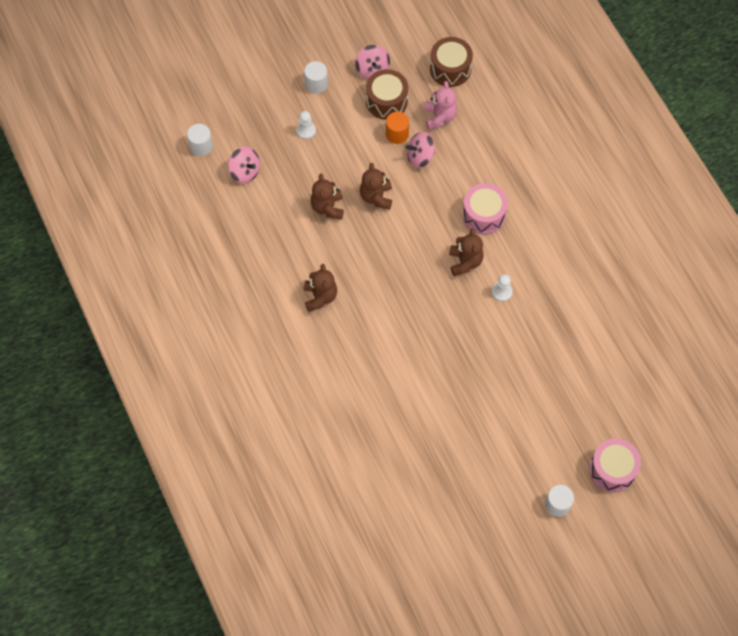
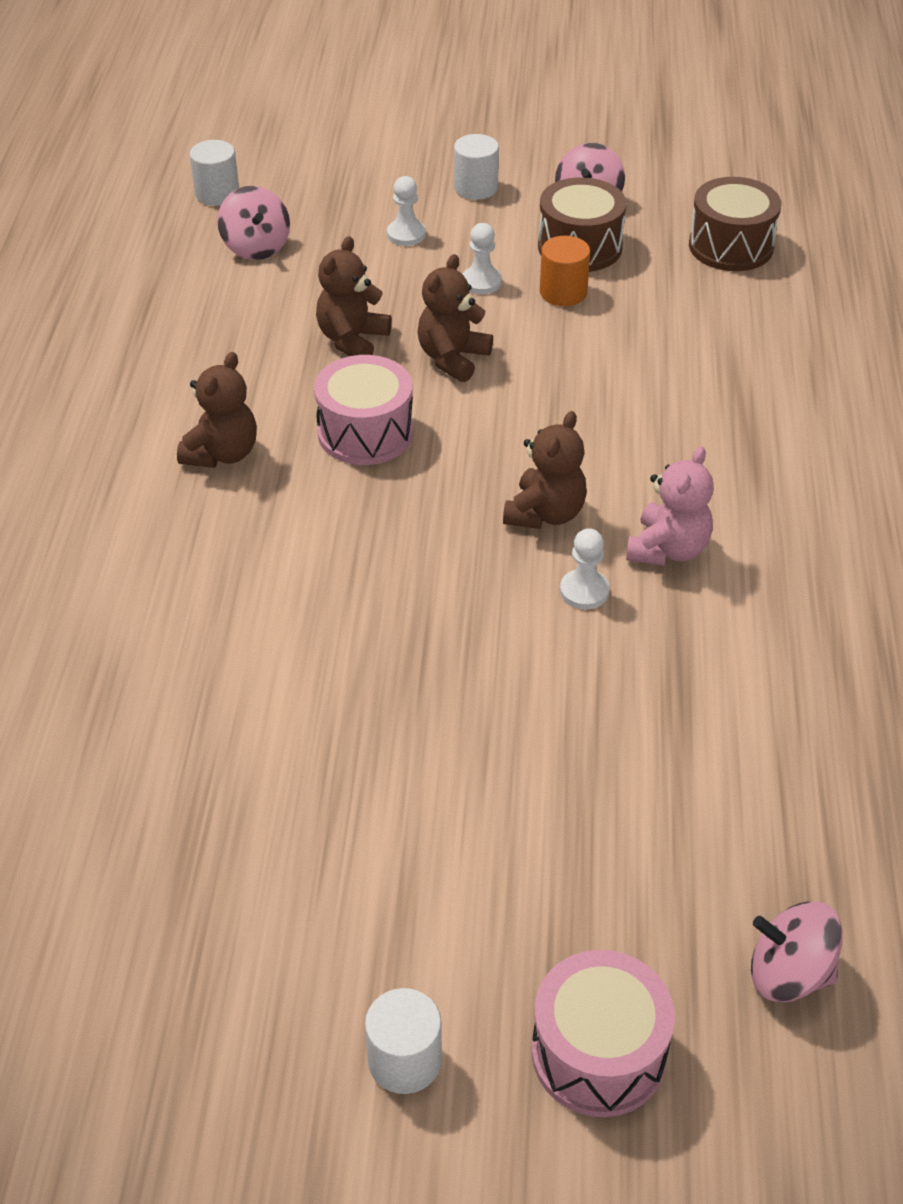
camera: 30 degrees right, 20 degrees down
pink spinning top [406,132,435,168] -> pink spinning top moved to [751,901,843,1003]
pink teddy bear [425,81,457,130] -> pink teddy bear moved to [626,446,714,566]
pink drum [462,183,508,235] -> pink drum moved to [314,355,413,465]
none -> white pawn [463,223,502,294]

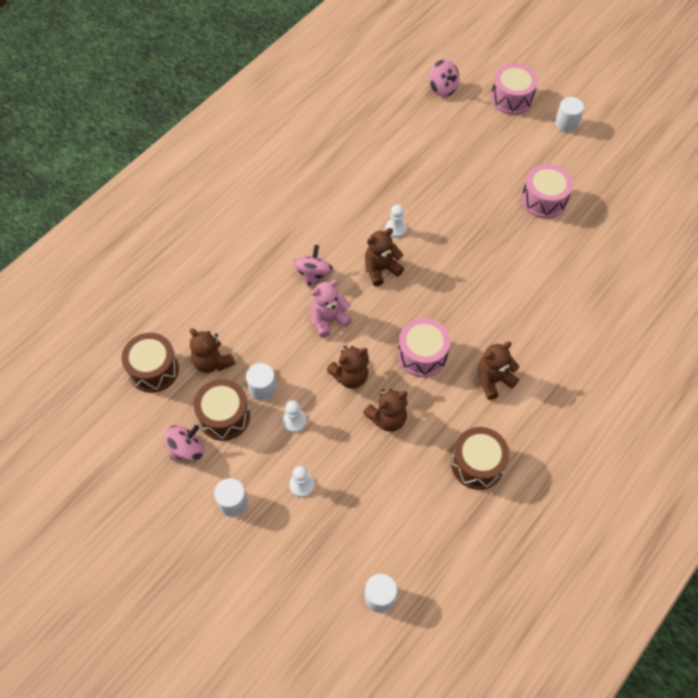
camera: 145 degrees left, 15 degrees up
pink spinning top [217,186,290,260] -> pink spinning top moved to [293,245,333,287]
orange cylinder [540,236,590,306] -> white cylinder [246,363,276,401]
pink teddy bear [626,446,714,566] -> pink teddy bear moved to [310,279,352,337]
none -> brown teddy bear [190,328,235,373]
none -> brown drum [451,427,509,490]
none -> pink drum [521,164,573,219]

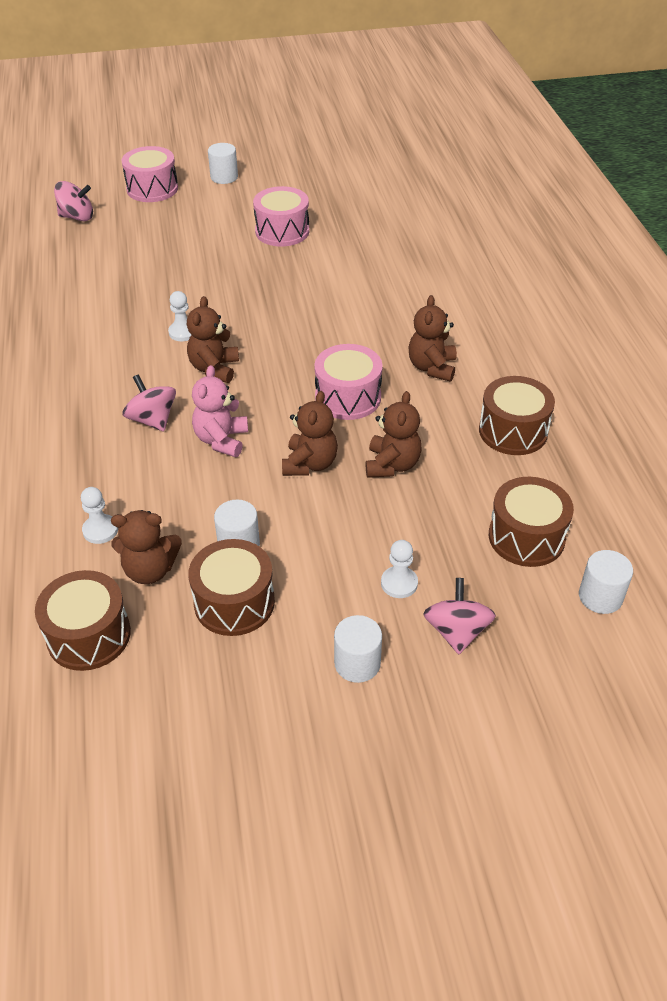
camera: 50 degrees left, 15 degrees down
pink spinning top [164,425,204,461] -> pink spinning top moved to [423,578,496,654]
white pawn [282,401,306,433] -> white pawn moved to [81,487,118,544]
none -> brown drum [489,477,574,567]

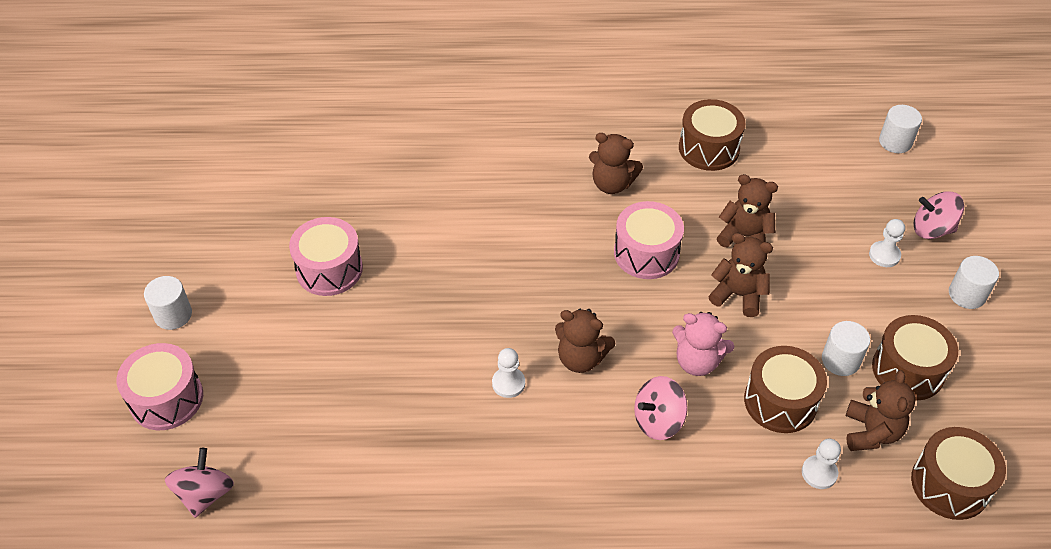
camera: 80 degrees left, 5 degrees up
brown drum [489,477,574,567] -> brown drum moved to [744,346,827,433]

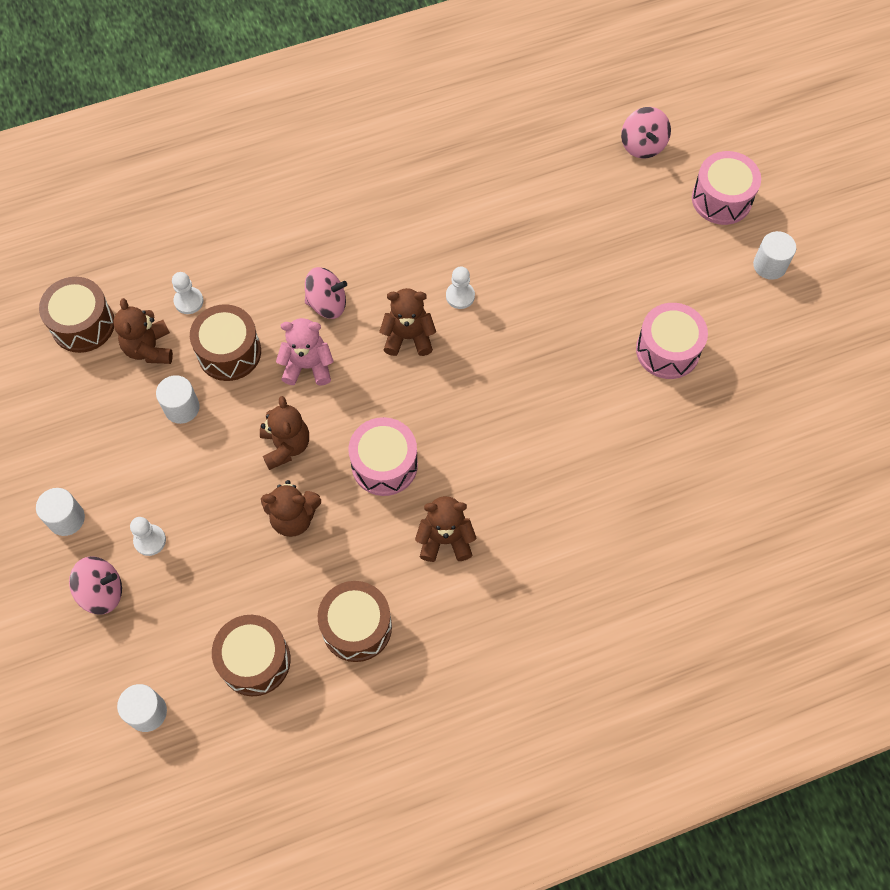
camera: 160 degrees right, 15 degrees up
pink spinning top [634,376,688,440] -> pink spinning top turned 45 degrees clockwise [305,267,347,319]
brown teddy bear [709,233,773,317] -> brown teddy bear turned 105 degrees counterclockwise [260,396,309,470]
brown drum [872,315,958,401] -> brown drum moved to [212,615,291,696]

